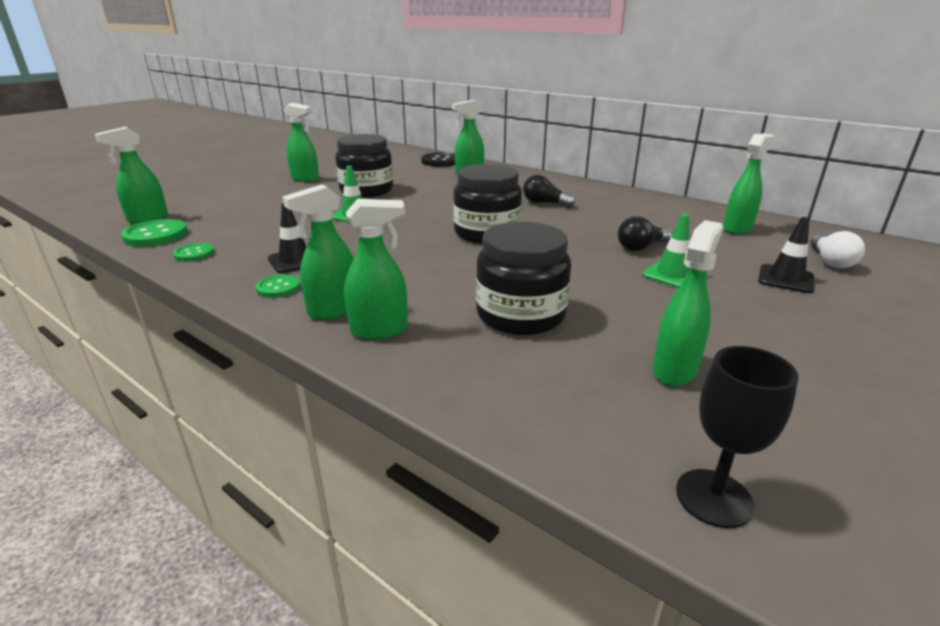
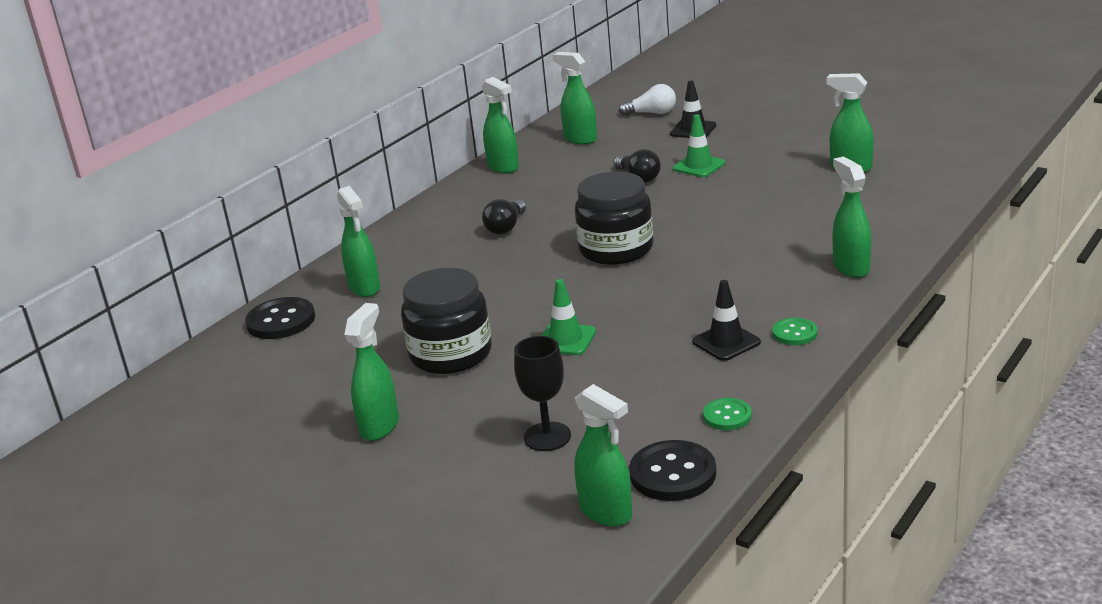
camera: 90 degrees left, 0 degrees up
green button [121,219,187,247] -> black button [629,440,716,501]
green spray bottle [282,184,354,320] -> green spray bottle moved to [482,77,519,173]
black jar [476,221,571,335] -> none
black goblet [676,346,798,528] -> black goblet moved to [514,336,571,451]

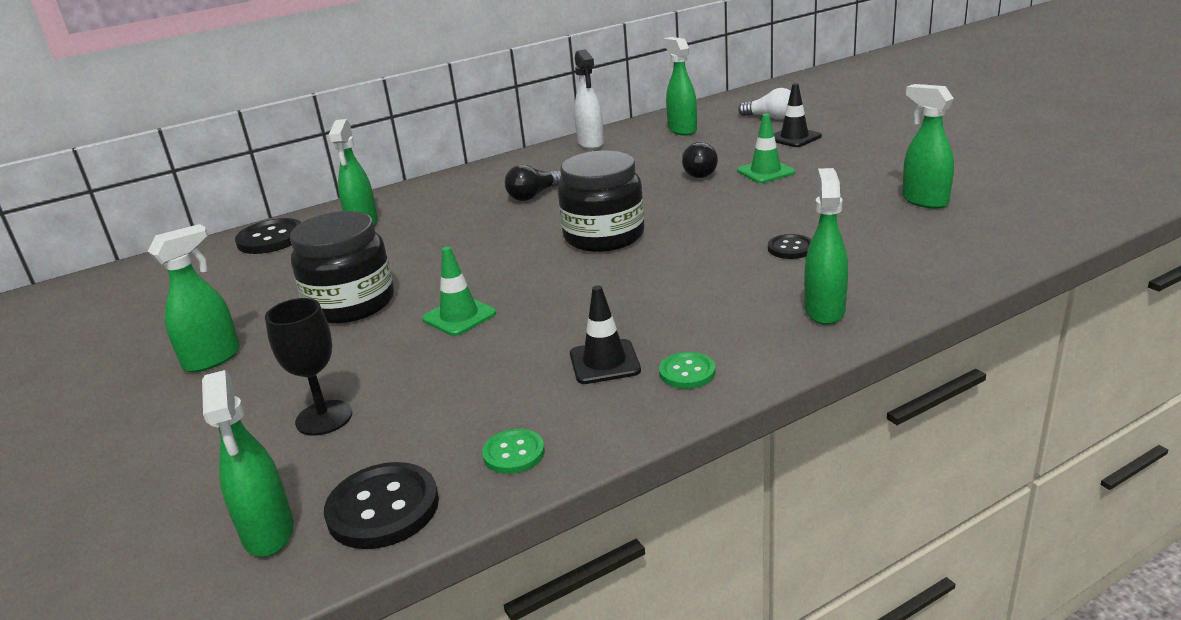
camera: 25 degrees right, 0 degrees up
green spray bottle [482,77,519,173] -> white spray bottle [574,49,604,149]
none -> black button [768,234,812,259]

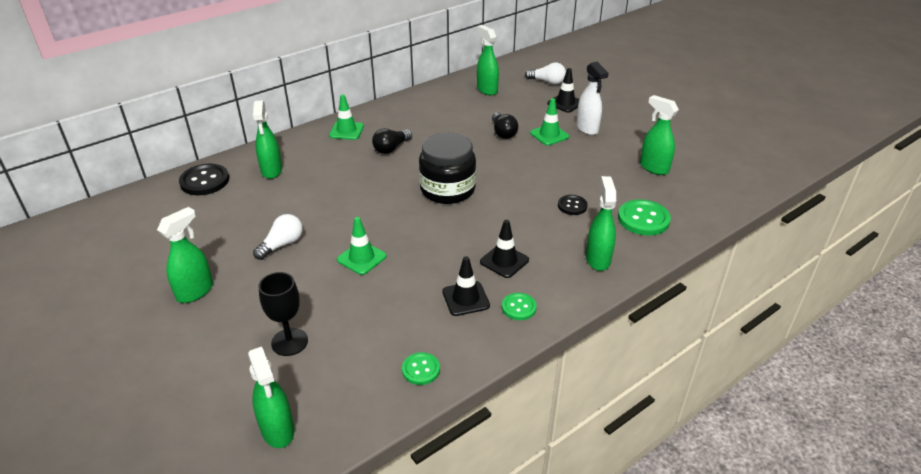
camera: 10 degrees left, 10 degrees up
black jar [290,211,394,323] -> white light bulb [253,214,303,260]
black button [324,462,439,549] -> none
white spray bottle [574,49,604,149] -> white spray bottle moved to [576,62,609,135]
none -> green traffic cone [329,94,364,140]
none -> black traffic cone [480,220,529,278]
none -> green button [618,199,671,236]

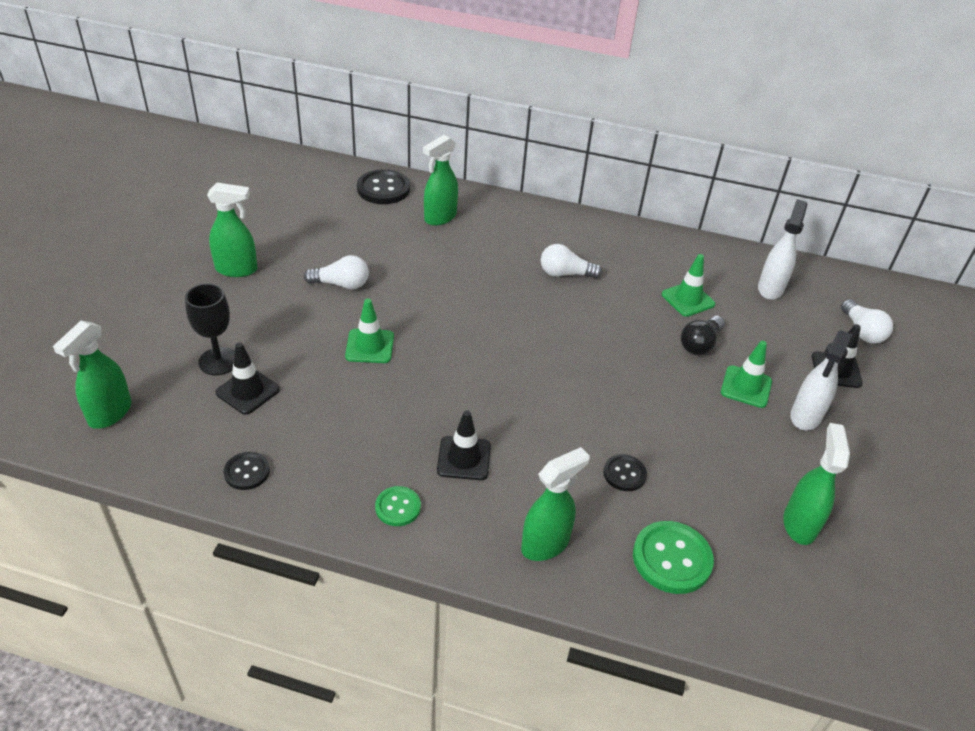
camera: 50 degrees right, 5 degrees up
green traffic cone [329,94,364,140] -> green traffic cone moved to [662,254,715,317]
black light bulb [372,129,412,154] -> white light bulb [541,244,602,279]
green button [402,352,440,385] -> black button [224,452,270,490]
black jar [419,132,476,204] -> none
black traffic cone [442,256,490,316] -> black traffic cone moved to [215,342,280,415]
green spray bottle [477,25,499,96] -> white spray bottle [758,199,808,300]

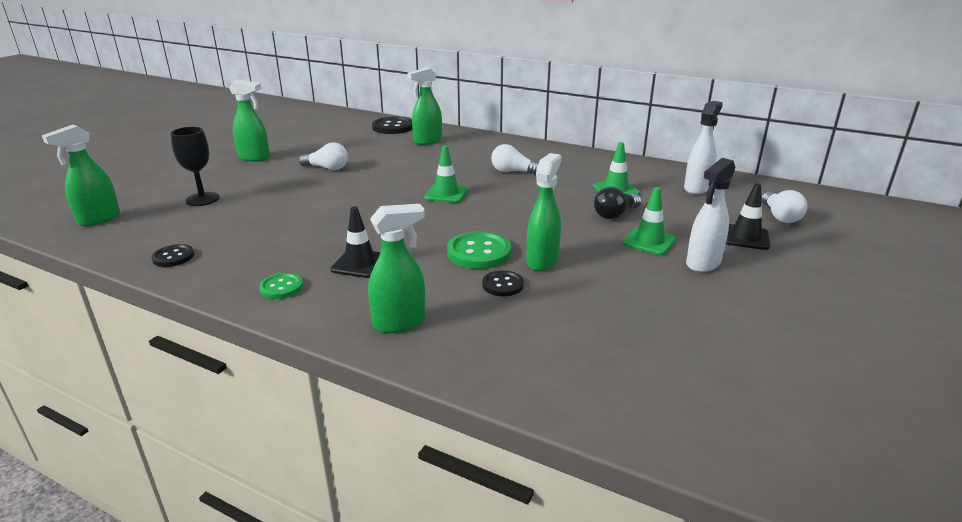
camera: 15 degrees right, 15 degrees down
black traffic cone [215,342,280,415] -> none
green traffic cone [345,299,394,363] -> green traffic cone moved to [424,146,468,203]
green button [633,521,714,594] -> green button moved to [447,231,511,269]
green spray bottle [783,423,850,545] -> green spray bottle moved to [526,153,562,271]

